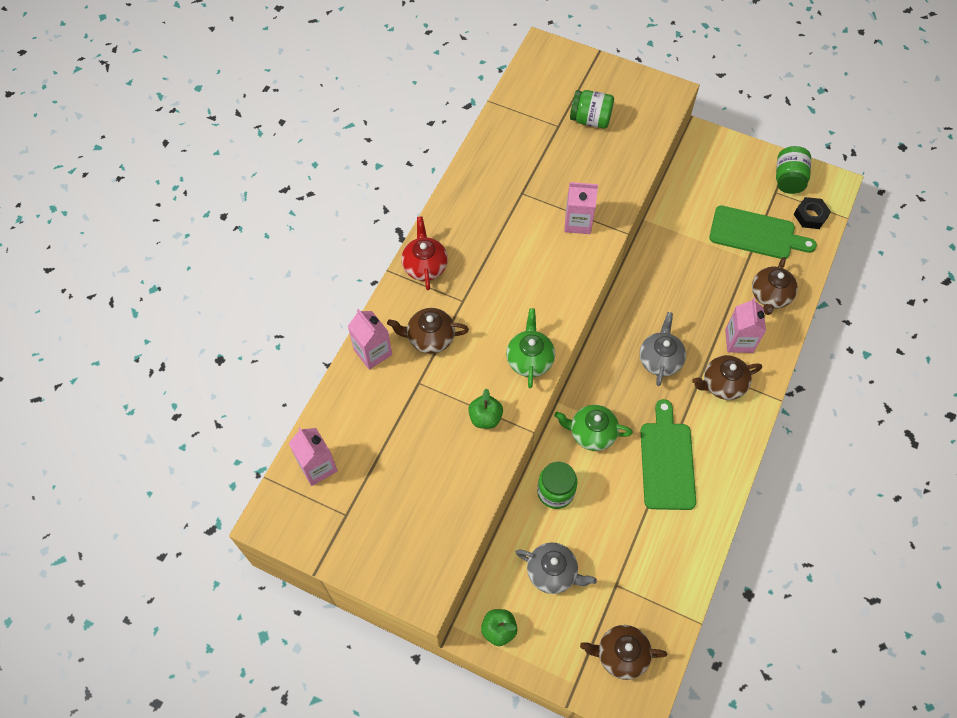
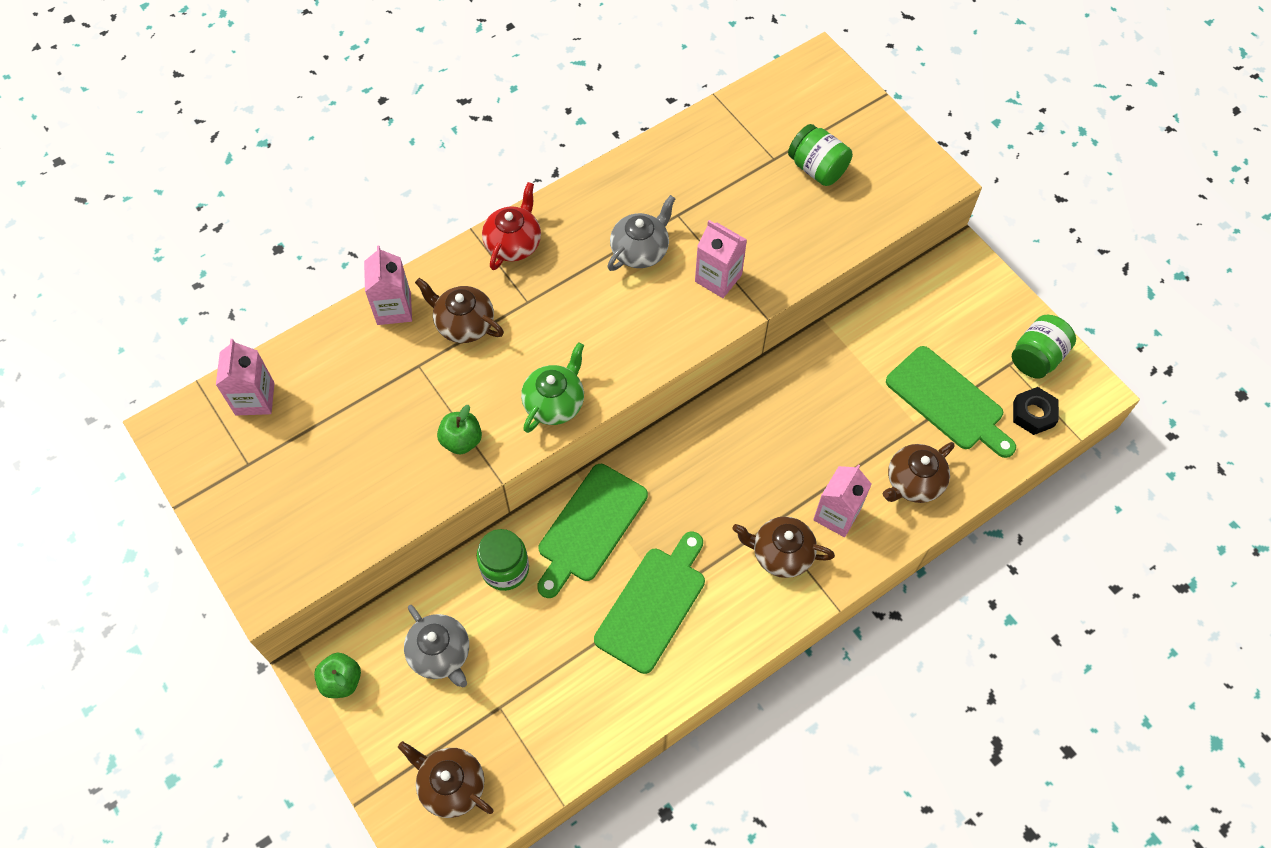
camera: 30 degrees right, 0 degrees up
green teapot [554,405,633,451] -> green cutting board [537,464,648,598]
grey teapot [640,312,686,386] -> grey teapot moved to [607,195,676,271]

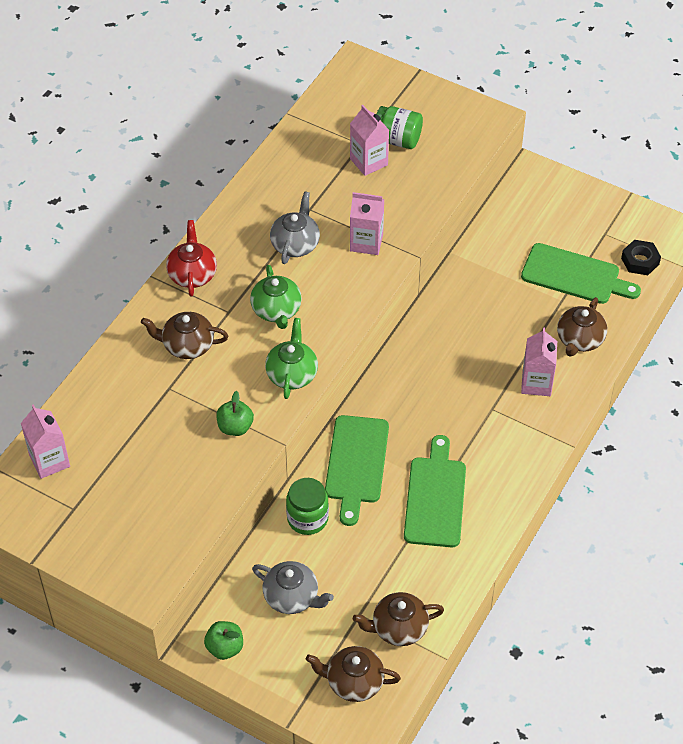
camera: 25 degrees left, 10 degrees down
pink carton [364,246,412,325] -> pink carton moved to [350,105,389,176]
brown teapot [732,516,835,578] -> brown teapot moved to [353,592,444,646]
green jar [1012,315,1076,379] -> none
none -> green teapot [250,265,302,329]

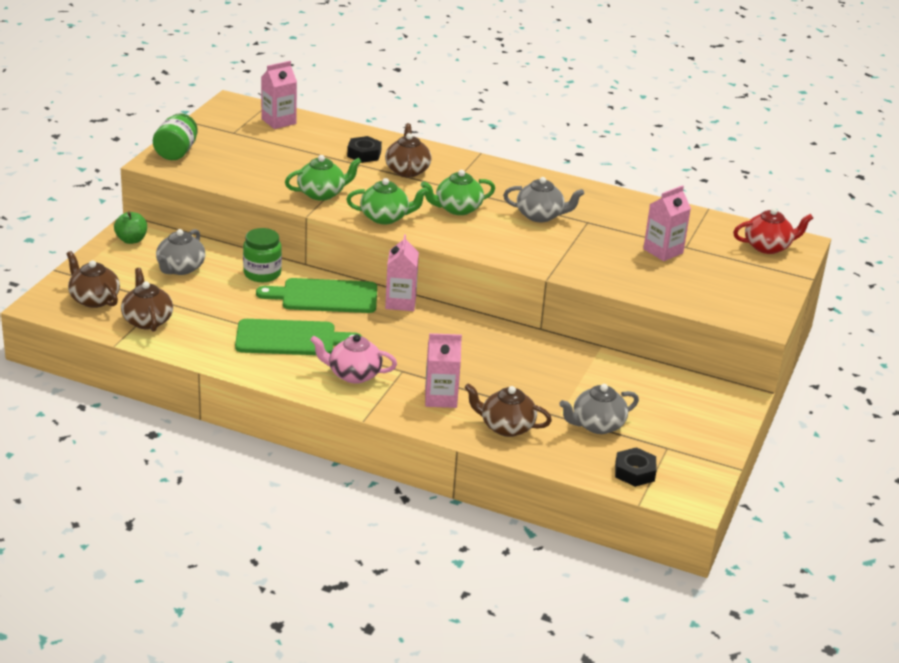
camera: 80 degrees right, 20 degrees down
red teapot [166,220,217,296] -> red teapot moved to [733,208,813,254]
green apple [216,391,254,436] -> green teapot [285,155,362,201]
brown teapot [306,646,401,702] -> brown teapot turned 45 degrees counterclockwise [66,251,120,308]
pink carton [350,192,384,255] -> pink carton moved to [385,234,419,311]
green jar [376,106,423,149] -> green jar moved to [153,113,198,160]
green cutting board [521,243,641,304] -> grey teapot [559,384,639,434]
none -> pink teapot [310,334,397,384]
none -> black nut [347,136,382,163]

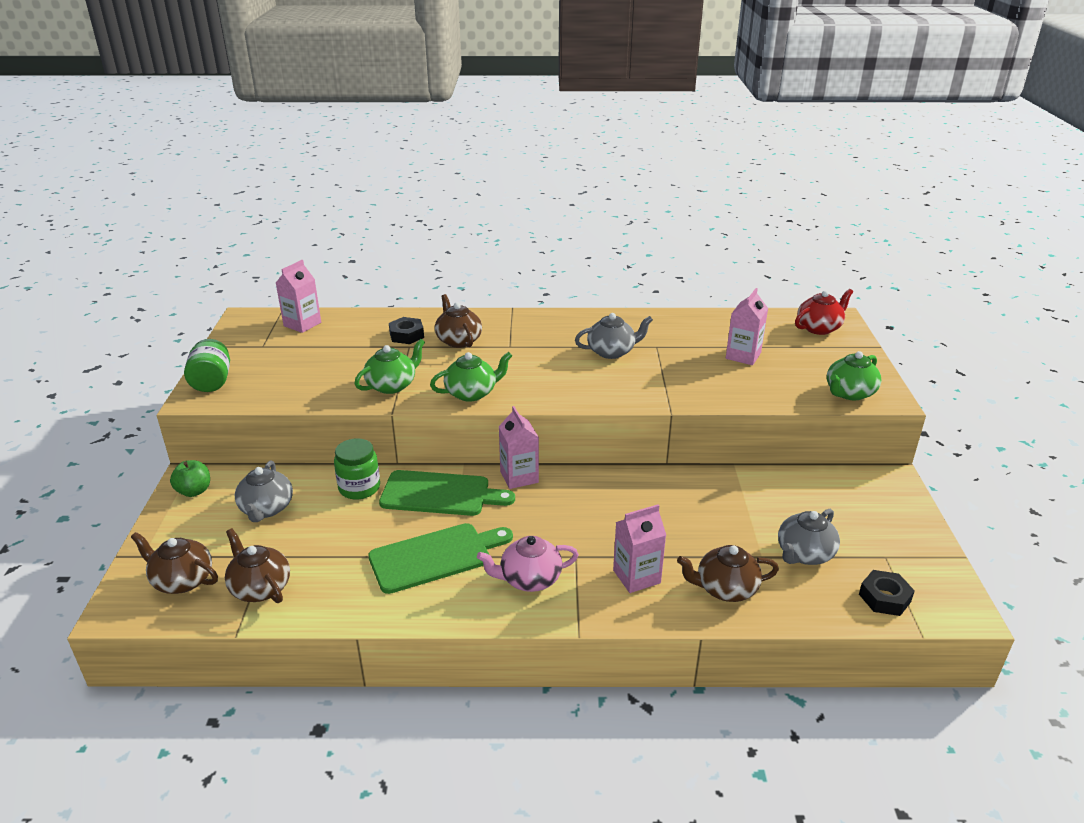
camera: 20 degrees left, 0 degrees up
green cutting board [256,278,377,313] -> green cutting board turned 150 degrees counterclockwise [379,470,515,516]
green teapot [421,170,495,215] -> green teapot moved to [827,351,882,400]

